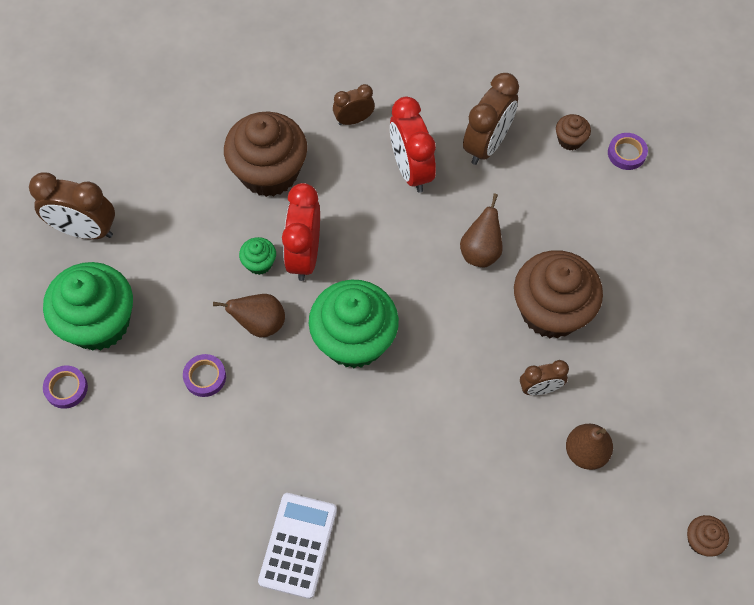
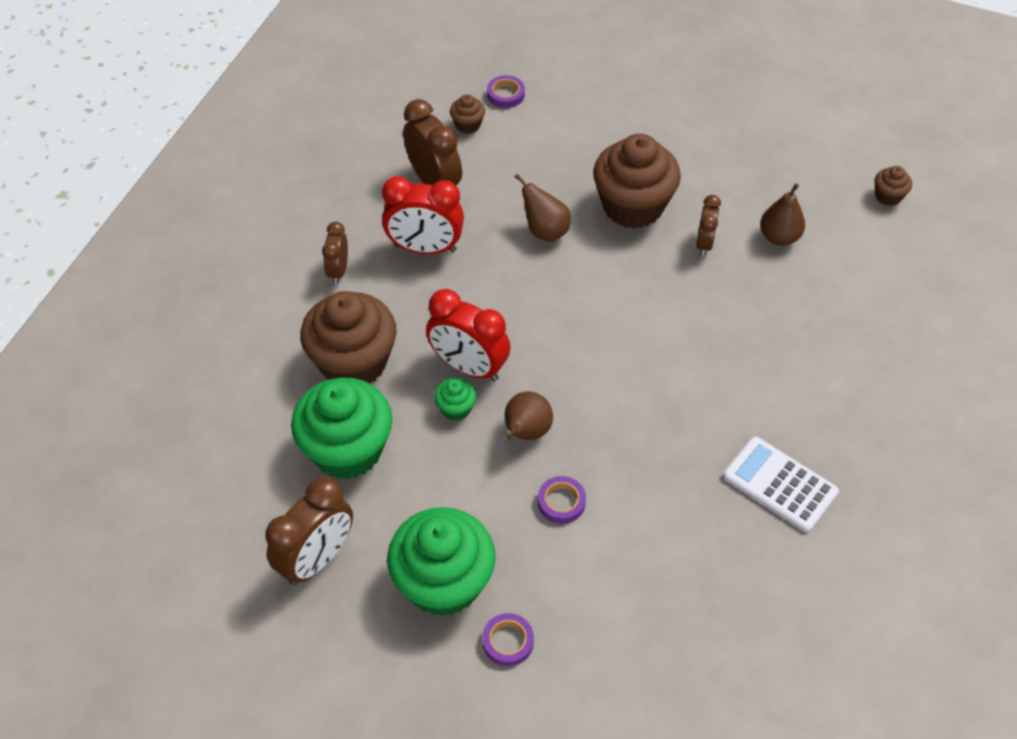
camera: 65 degrees left, 10 degrees down
green cupcake [309,280,399,368] -> green cupcake moved to [291,377,393,480]

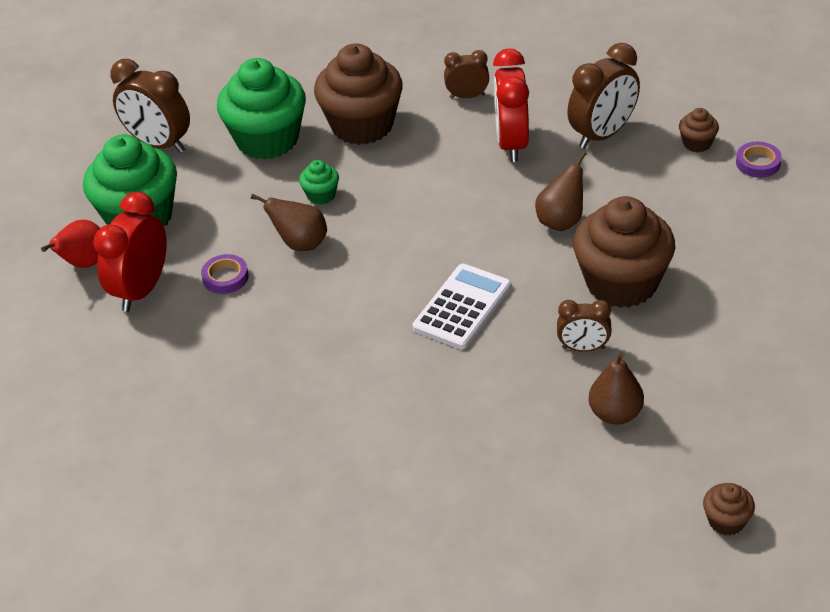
camera: 85 degrees right, 10 degrees down
red clock [426,289,511,381] -> red clock moved to [93,192,167,312]
purple tape [482,613,534,666] -> red pear [41,220,100,268]
white calculator [723,437,839,532] -> white calculator moved to [413,264,511,349]

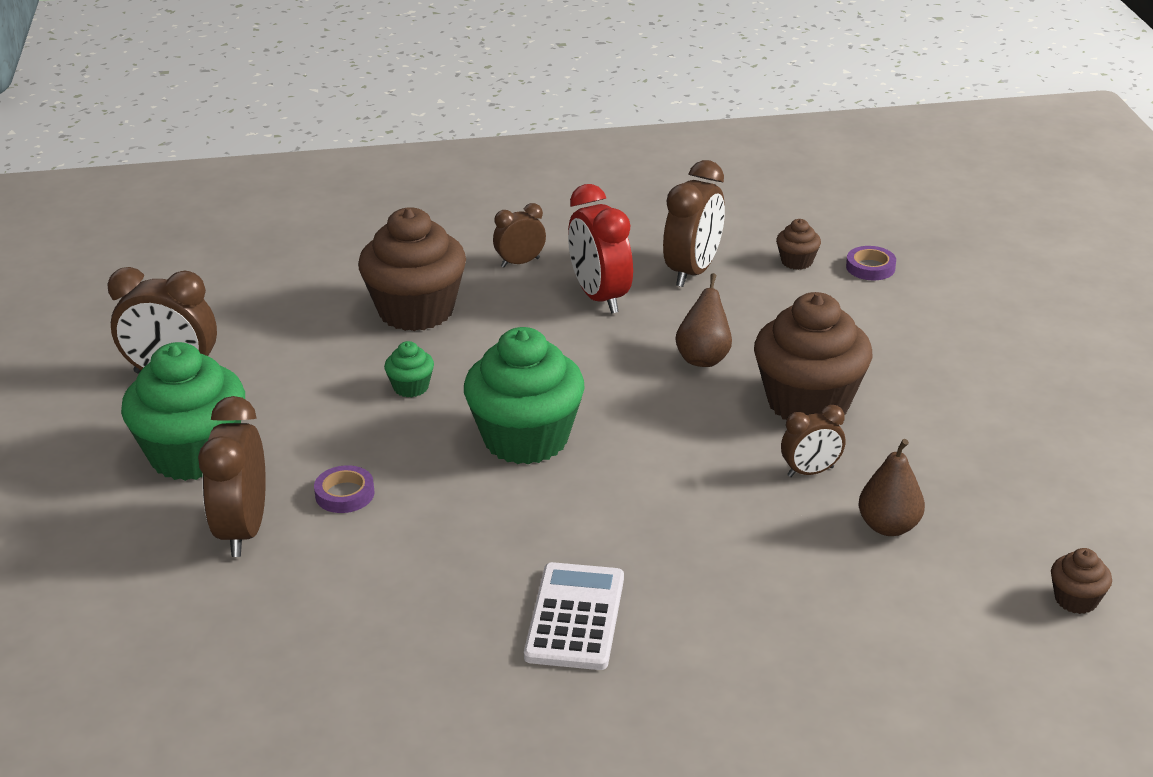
camera: 25 degrees left, 10 degrees down
red pear [41,220,100,268] -> none
red clock [93,192,167,312] -> brown clock [198,396,266,557]
green cupcake [217,58,306,160] -> green cupcake moved to [464,327,585,465]
brown pear [251,194,327,251] -> none
white calculator [413,264,511,349] -> white calculator moved to [524,562,624,670]

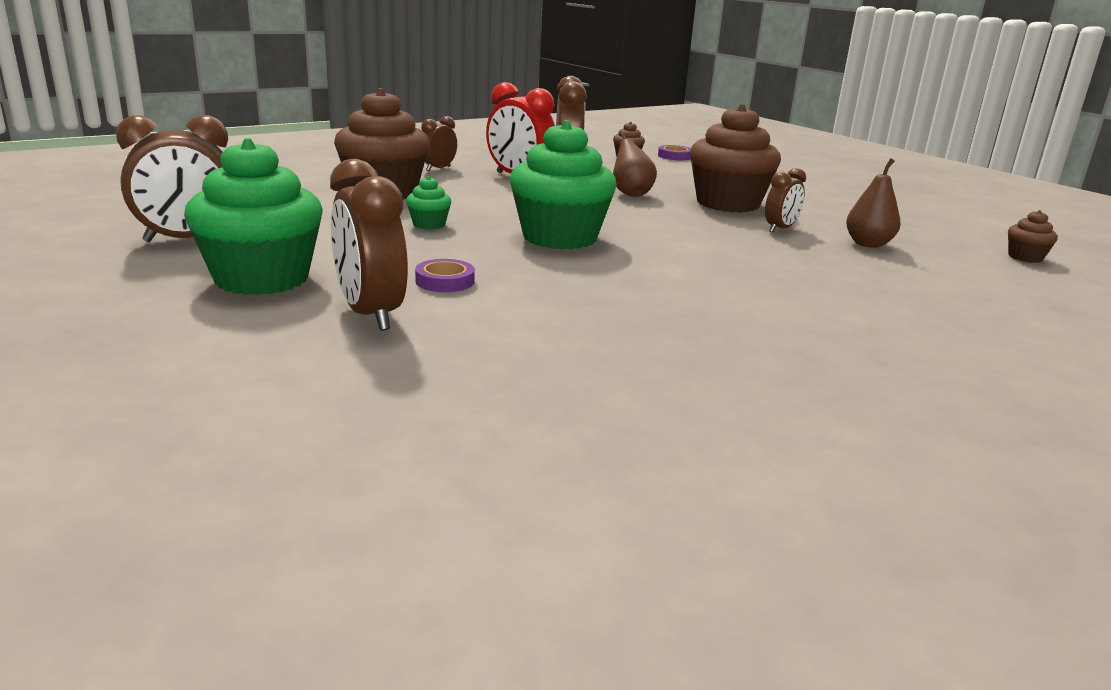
camera: 30 degrees left, 10 degrees down
white calculator [524,562,624,670] -> none

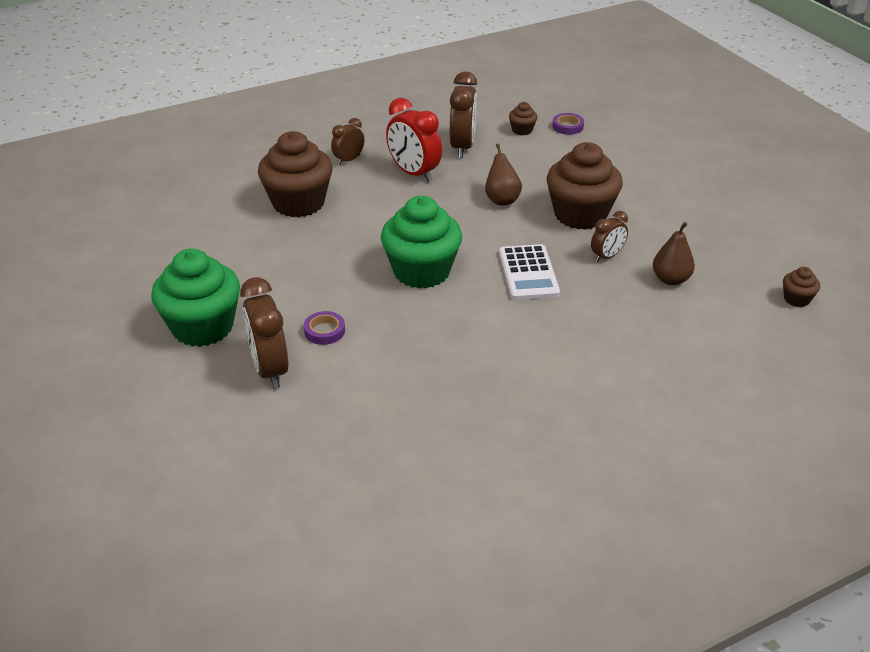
camera: 10 degrees right, 15 degrees up
brown clock [116,115,228,242] -> none
green cupcake [406,176,451,230] -> none
none -> white calculator [499,244,560,300]

